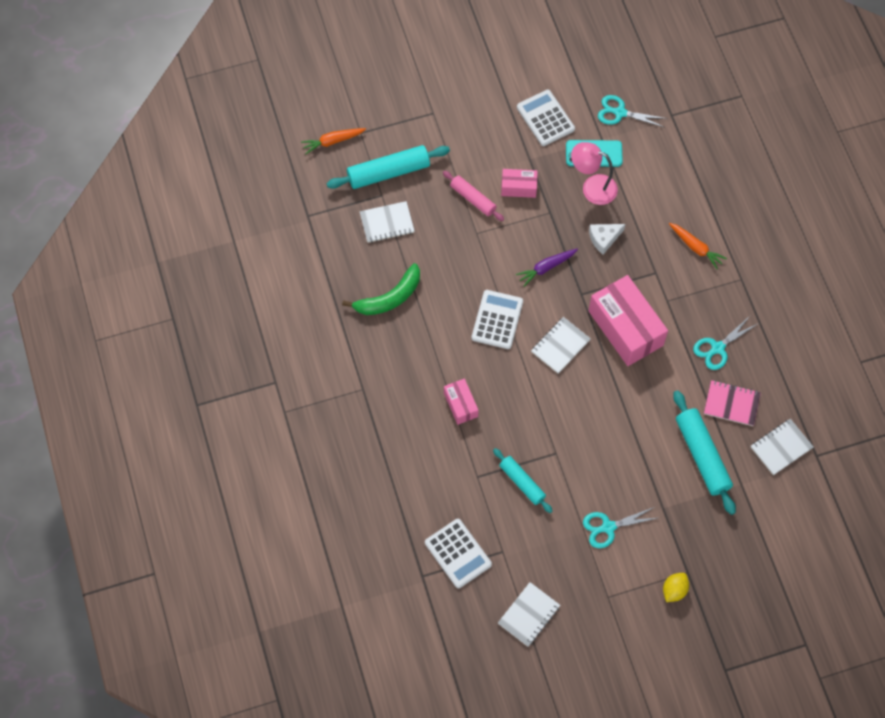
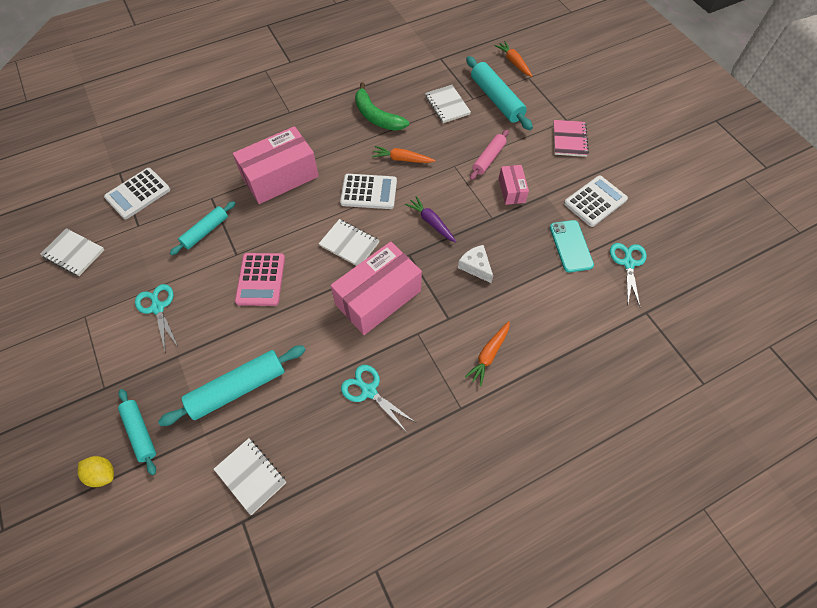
camera: 80 degrees right, 5 degrees down
pink box [444,379,479,425] -> pink box [233,126,319,204], size x1.98
pink lamp [571,142,618,205] -> none
yellow lemon [663,573,689,602] -> yellow lemon moved to [77,456,114,487]
pink notebook [704,380,761,426] -> pink notebook moved to [553,120,589,157]
none -> turquoise rolling pin [118,389,156,475]
none -> pink calculator [235,253,285,306]
none -> orange carrot [372,146,435,163]

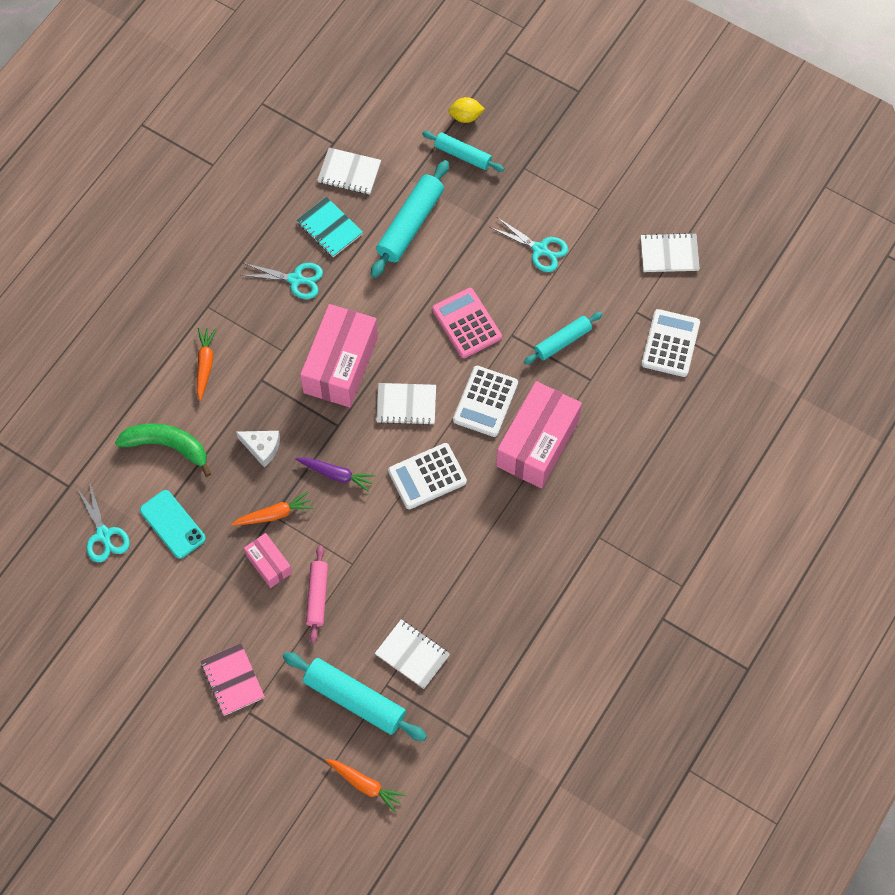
camera: 150 degrees right, 5 degrees up
turquoise rolling pin [170,201,235,255] -> turquoise rolling pin turned 45 degrees clockwise [524,312,603,364]
green banana [355,82,409,131] -> green banana moved to [115,423,212,477]
orange carrot [372,146,435,163] -> orange carrot moved to [231,491,314,526]
white calculator [564,176,628,227] -> white calculator moved to [453,366,518,437]
none -> turquoise notebook [297,197,363,257]

